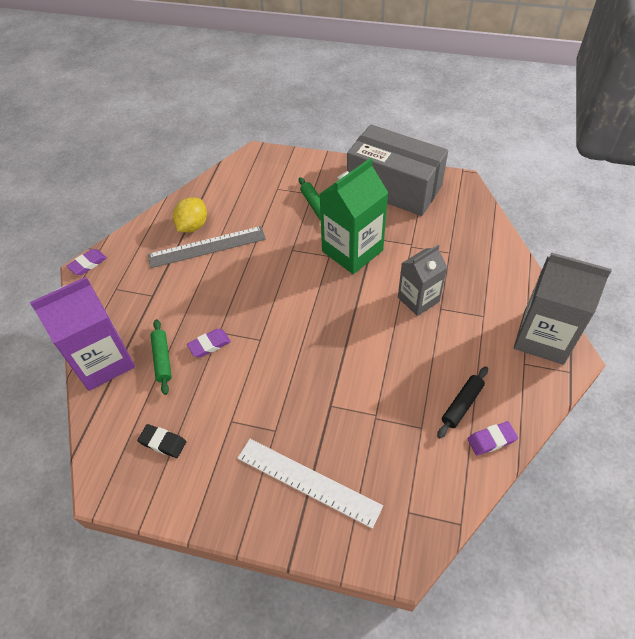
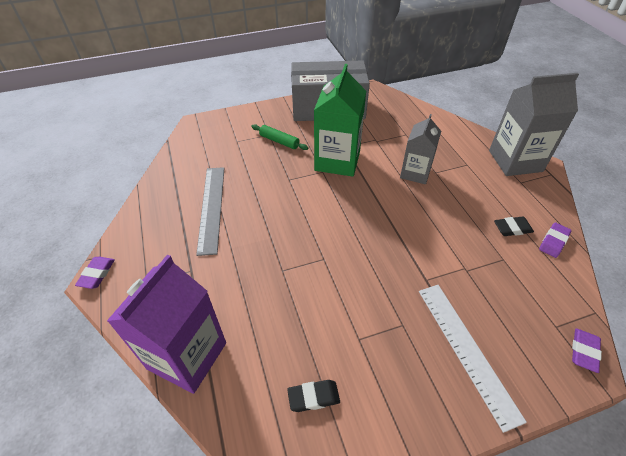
camera: 35 degrees left, 5 degrees down
grey ruler [148,226,266,268] -> grey ruler turned 45 degrees counterclockwise [196,167,224,256]
green rolling pin [151,319,172,395] -> none
yellow lemon [173,197,207,233] -> none
purple eraser [187,329,231,357] -> purple eraser moved to [572,328,602,373]
white ruler [237,439,383,529] -> white ruler turned 75 degrees clockwise [419,285,527,433]
black rolling pin [437,366,488,438] -> black eraser [494,216,534,236]

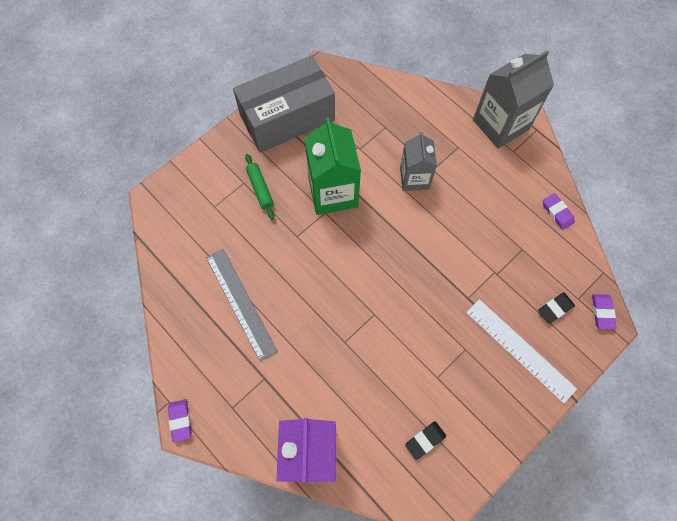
camera: 25 degrees left, 20 degrees up
green rolling pin [251,124,308,150] -> green rolling pin turned 60 degrees clockwise [245,154,275,220]
black eraser [494,216,534,236] -> black eraser moved to [538,292,575,324]
purple eraser [539,222,571,258] -> purple eraser turned 45 degrees counterclockwise [543,193,575,230]

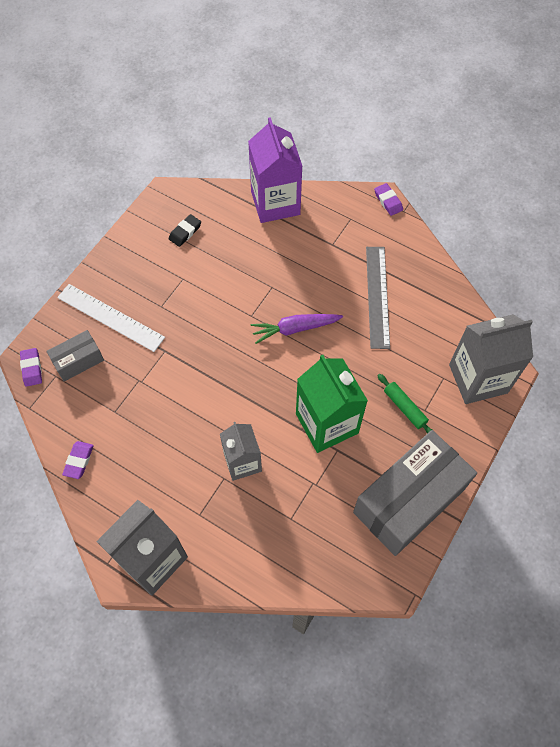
camera: 165 degrees right, 5 degrees down
grey ruler [206,249,278,361] -> grey ruler turned 45 degrees clockwise [366,247,390,349]
black eraser [538,292,575,324] -> grey box [46,330,104,382]
purple eraser [543,193,575,230] -> purple eraser turned 60 degrees clockwise [62,441,94,479]
none -> purple carrot [251,314,343,344]
none -> grey carton [449,314,533,404]

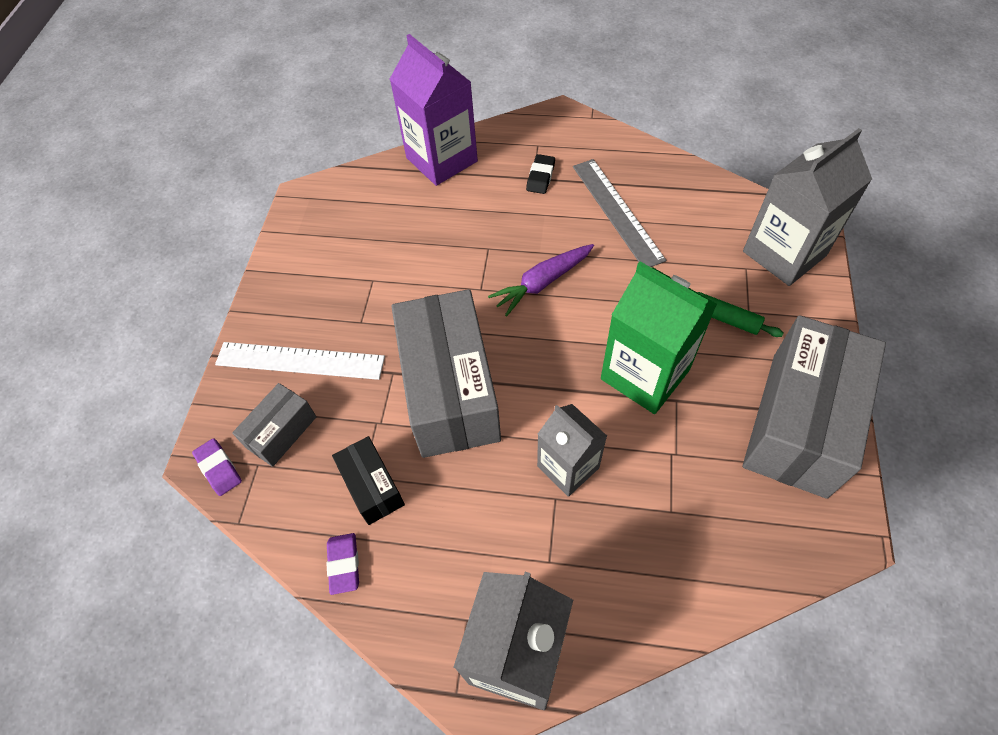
camera: 20 degrees left, 5 degrees down
black eraser [169,214,201,247] -> black eraser moved to [526,154,555,194]
purple eraser [374,183,403,216] -> none
none -> black box [332,436,405,525]
none -> grey box [391,289,501,458]

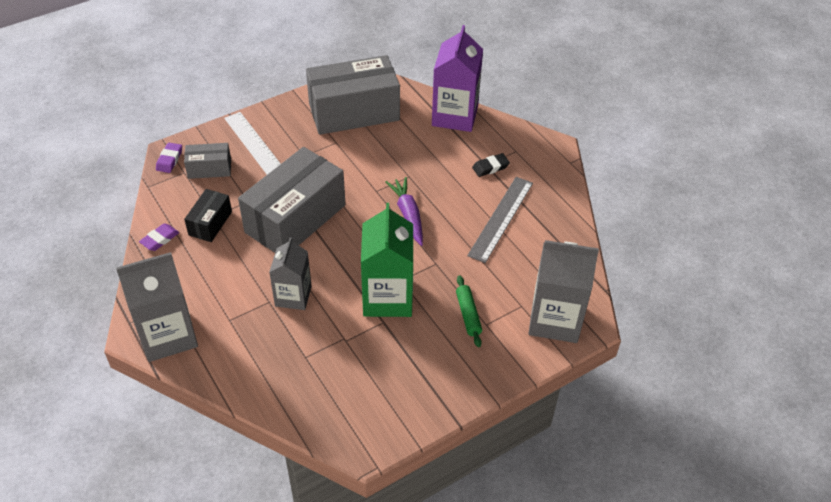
camera: 45 degrees right, 10 degrees down
purple carrot [488,244,594,317] -> purple carrot turned 60 degrees clockwise [385,177,423,246]
grey box [743,315,886,499] -> grey box moved to [306,55,400,135]

